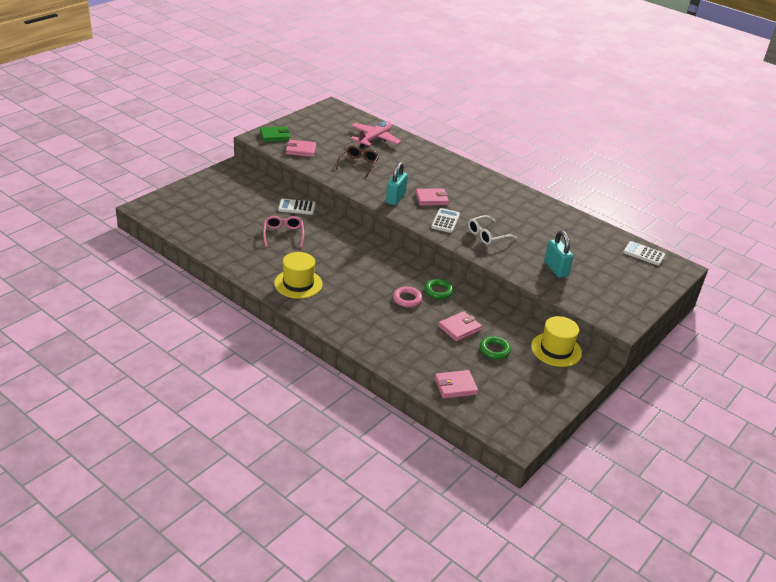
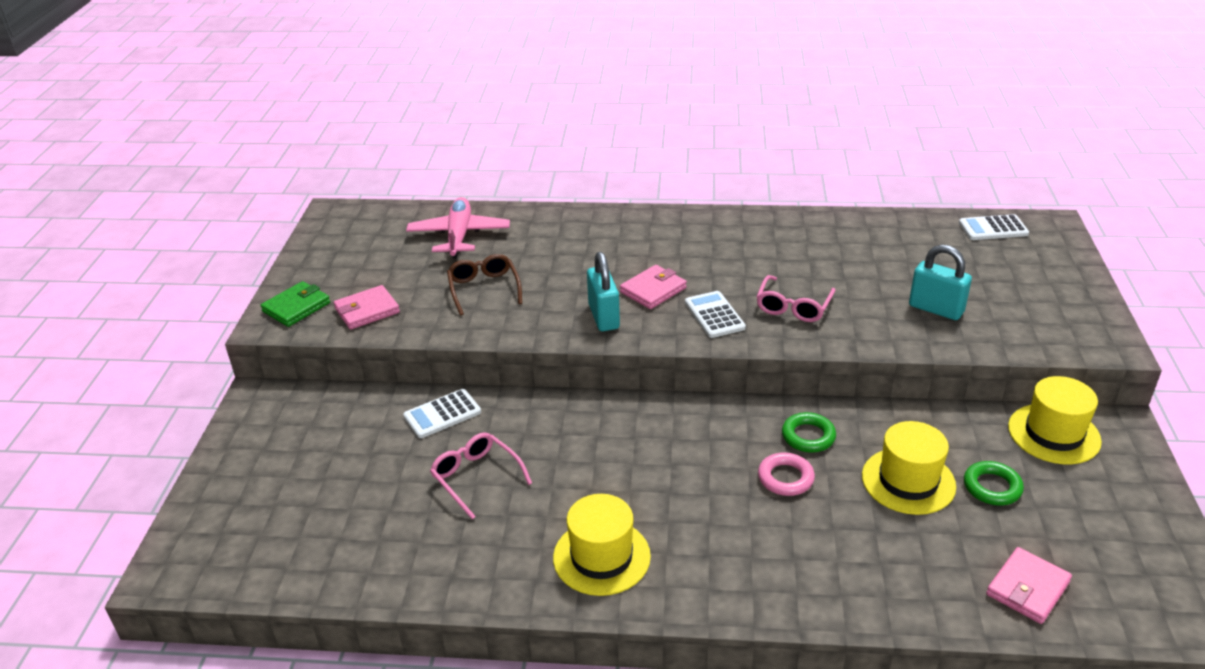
camera: 30 degrees left, 0 degrees up
pink wallet [438,311,482,342] -> yellow hat [862,421,956,515]
white glasses [468,215,517,245] -> pink glasses [756,275,836,322]

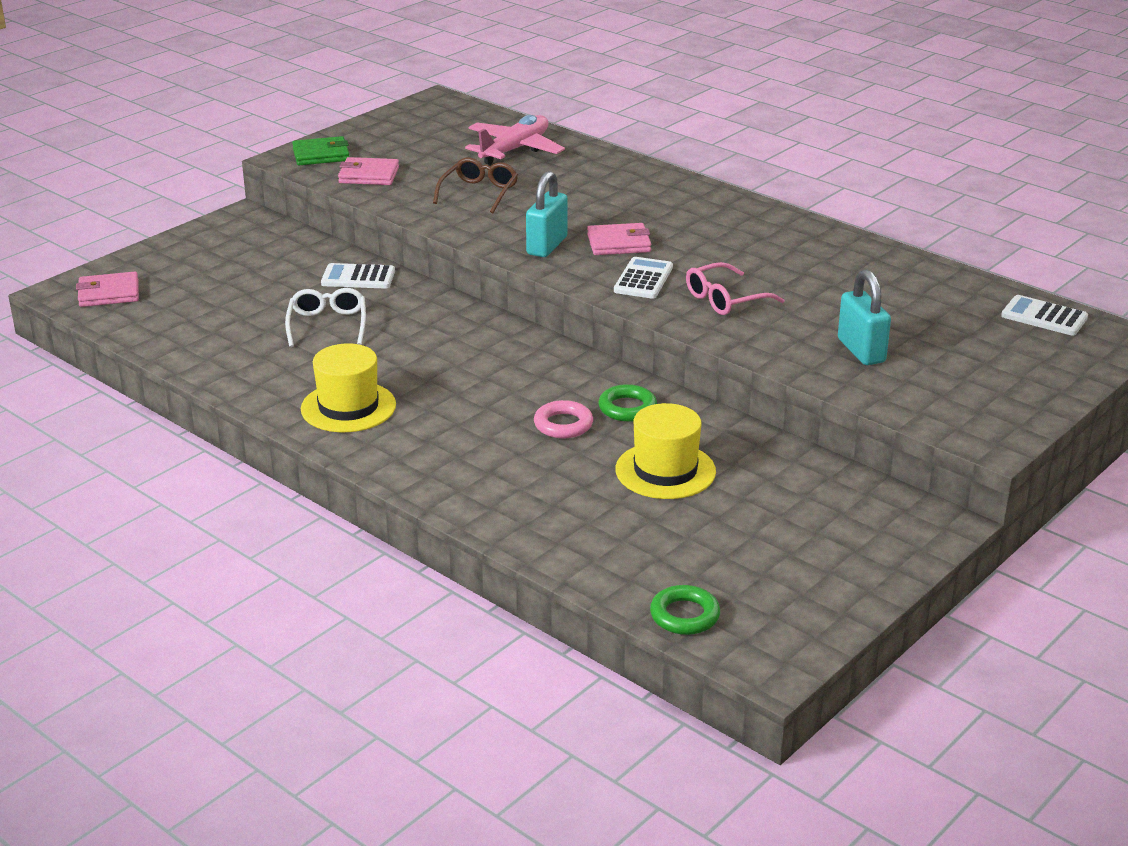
camera: 35 degrees right, 5 degrees down
pink glasses [430,432,532,520] -> white glasses [285,288,366,347]
green ring [964,461,1024,505] -> green ring moved to [650,585,720,635]
pink wallet [986,547,1072,624] -> pink wallet moved to [76,272,139,307]
yellow hat [1008,376,1102,464] -> none

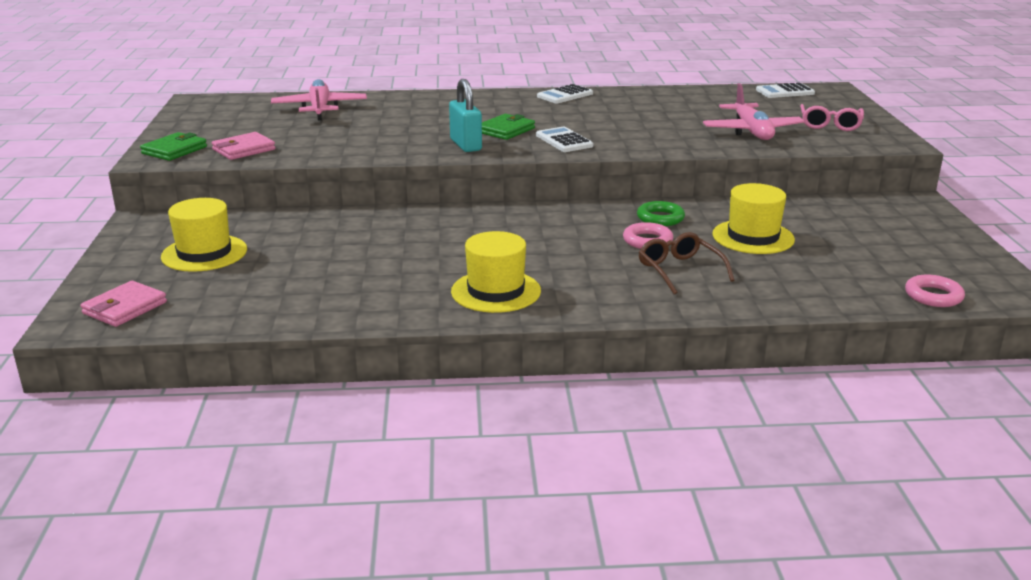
camera: 45 degrees left, 5 degrees down
white glasses [285,288,366,347] -> none
white calculator [321,263,395,289] -> white calculator moved to [537,84,593,103]
brown glasses [433,158,518,213] -> brown glasses moved to [638,232,735,295]
pink wallet [587,223,651,255] -> green wallet [482,114,535,140]
green ring [650,585,720,635] -> pink ring [905,274,965,307]
pink glasses [686,262,785,315] -> pink glasses moved to [800,104,864,131]
turquoise padlock [838,269,891,365] -> pink plane [703,83,804,140]
none -> yellow hat [161,198,247,272]

